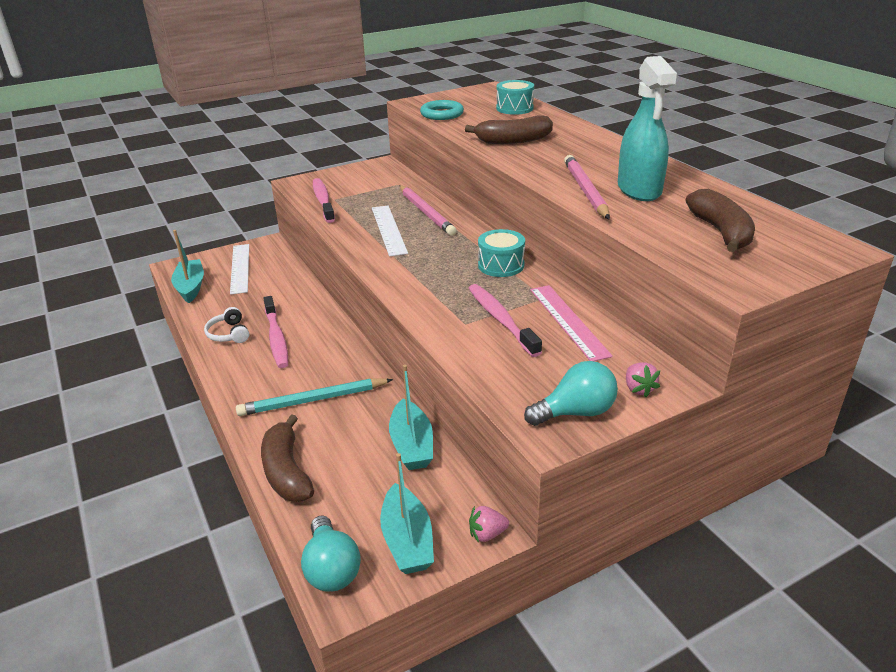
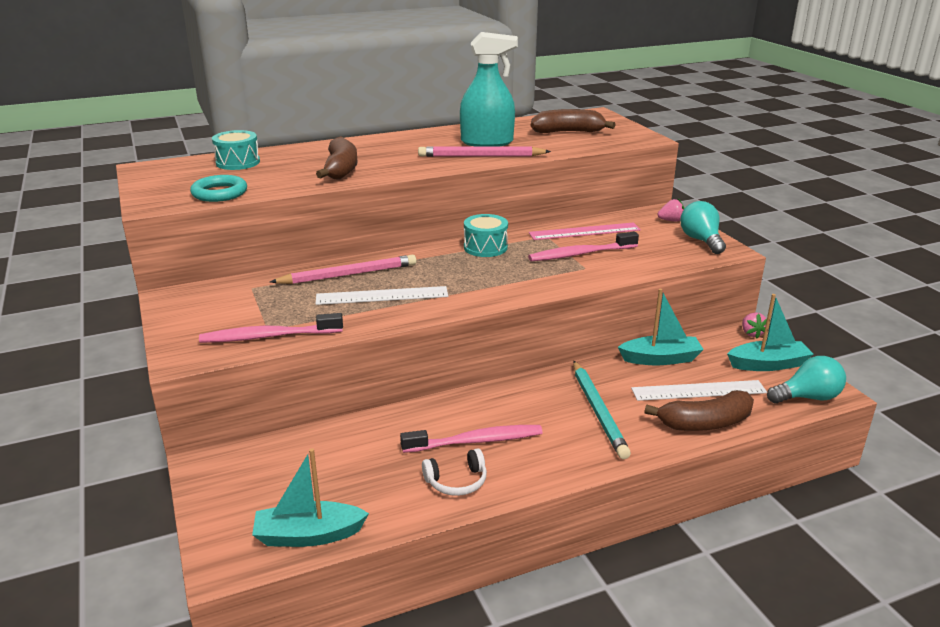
camera: 85 degrees left, 5 degrees down
white ruler [230,244,249,295] -> white ruler moved to [631,380,767,401]

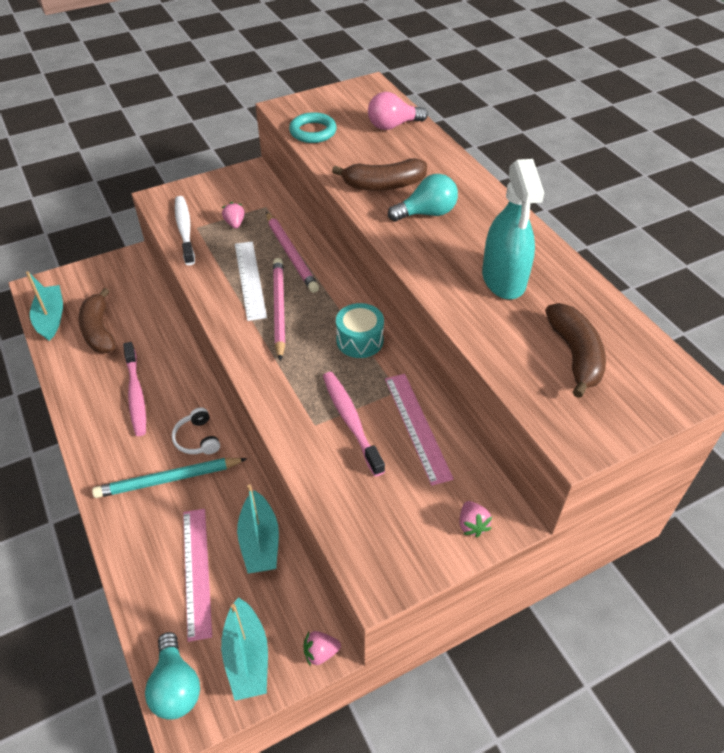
camera: 85 degrees right, 20 degrees up
pink toothbrush [199,313,343,343] -> white toothbrush [175,196,195,266]
turquoise drum [212,130,260,170] -> pink light bulb [368,92,428,130]
pink pencil [418,146,551,157] -> pink pencil moved to [273,258,285,361]
white headphones [422,449,487,496] -> white headphones moved to [172,408,220,454]
white ruler [631,380,767,401] -> pink ruler [183,509,212,642]
brown banana [644,390,754,431] -> brown banana moved to [78,288,115,353]
turquoise light bulb [680,201,726,254] -> turquoise light bulb moved to [388,174,458,221]
none -> pink strawberry [222,202,245,229]

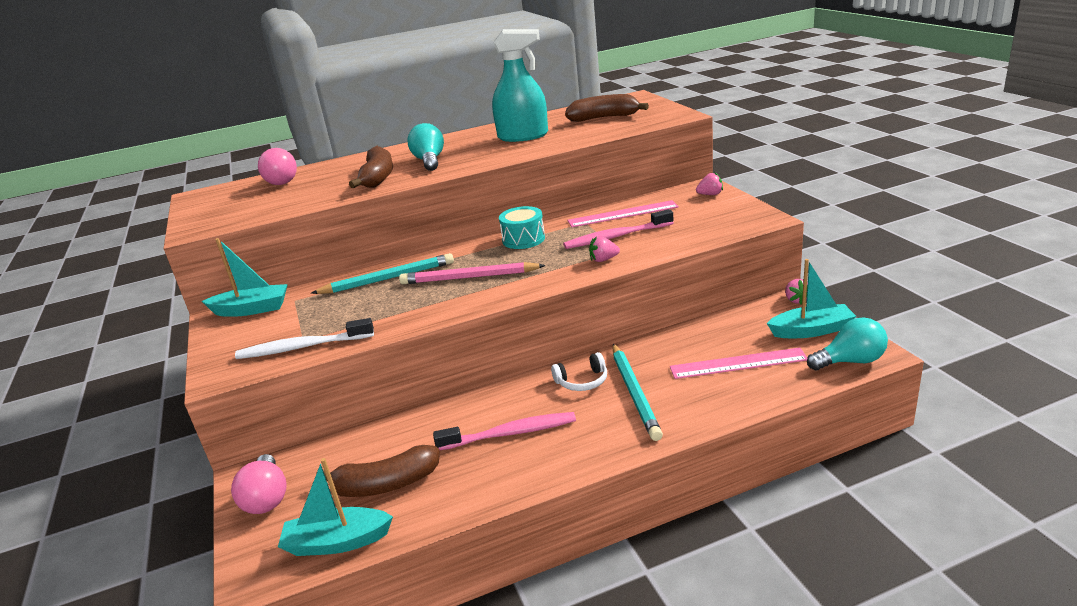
camera: 80 degrees left, 20 degrees down
pink strawberry [222,202,245,229] -> pink strawberry moved to [589,236,620,262]
white ruler [235,241,267,321] -> none
turquoise boat [237,484,279,573] -> turquoise boat moved to [202,238,288,317]
pink pencil [266,212,319,293] -> turquoise pencil [311,253,454,294]
turquoise ring [289,112,337,143] -> none
none -> pink light bulb [231,454,287,514]

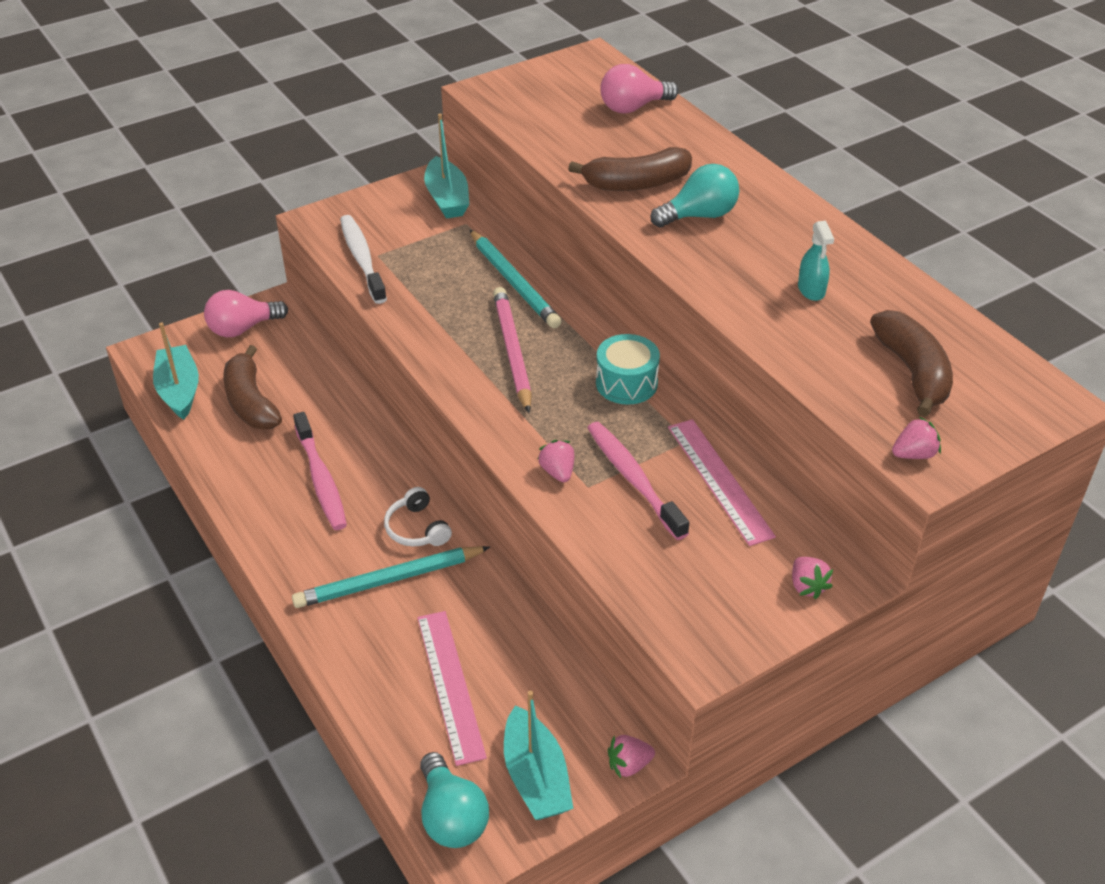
camera: 75 degrees right, 15 degrees up
turquoise spray bottle [492,29,548,142] -> turquoise spray bottle [798,221,834,301], size x0.47
none -> pink strawberry [892,417,941,459]

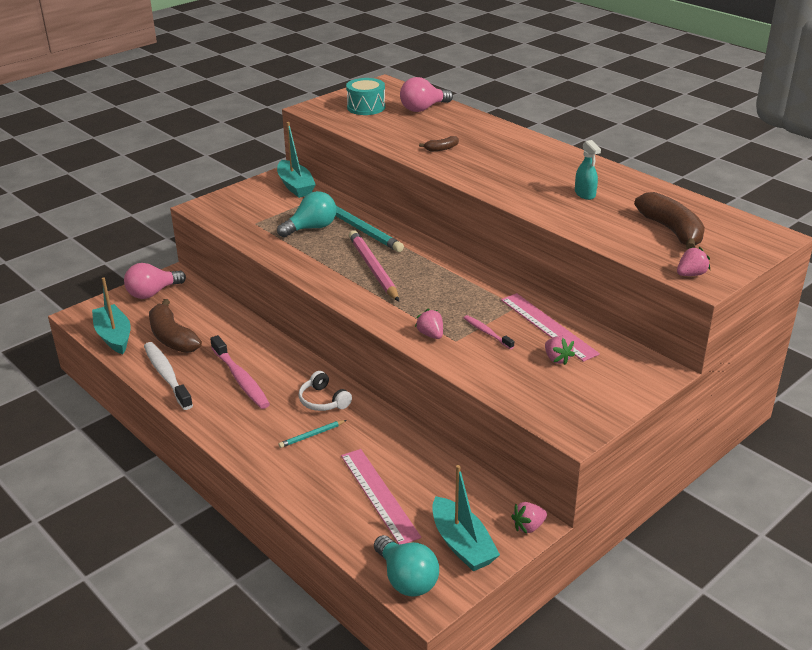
camera: 10 degrees left, 10 degrees down
turquoise pencil [292,546,490,608] -> turquoise pencil [279,420,347,448], size x0.48
white toothbrush [340,215,387,304] -> white toothbrush moved to [144,342,193,410]
brown banana [568,147,692,191] -> brown banana [419,136,459,151], size x0.47
pink toothbrush [588,422,689,540] -> pink toothbrush [464,315,514,349], size x0.54
turquoise drum [596,334,660,405] -> turquoise drum moved to [346,78,385,115]
turquoise light bulb [650,164,739,227] -> turquoise light bulb moved to [277,191,336,237]
pink strawberry [792,557,833,599] -> pink strawberry moved to [545,336,575,365]

